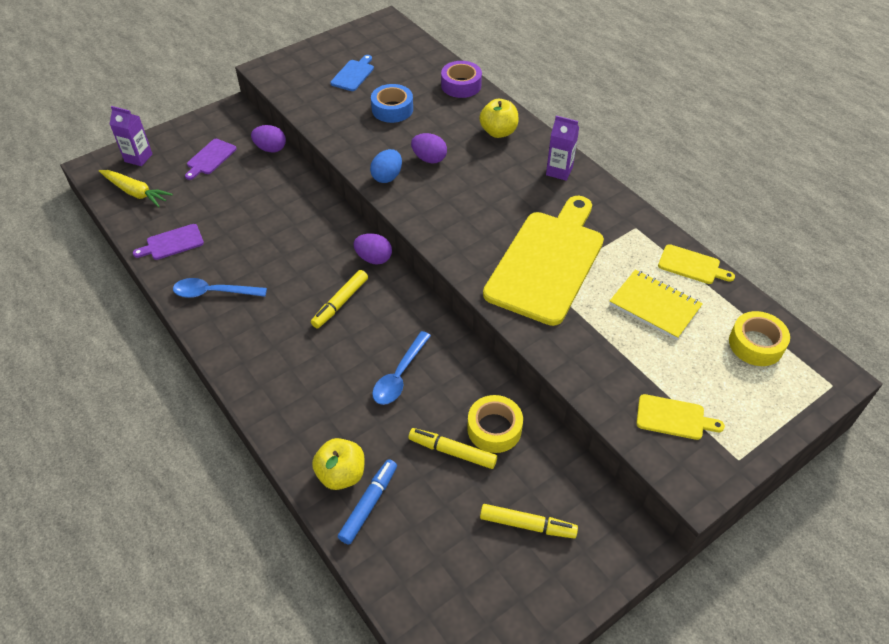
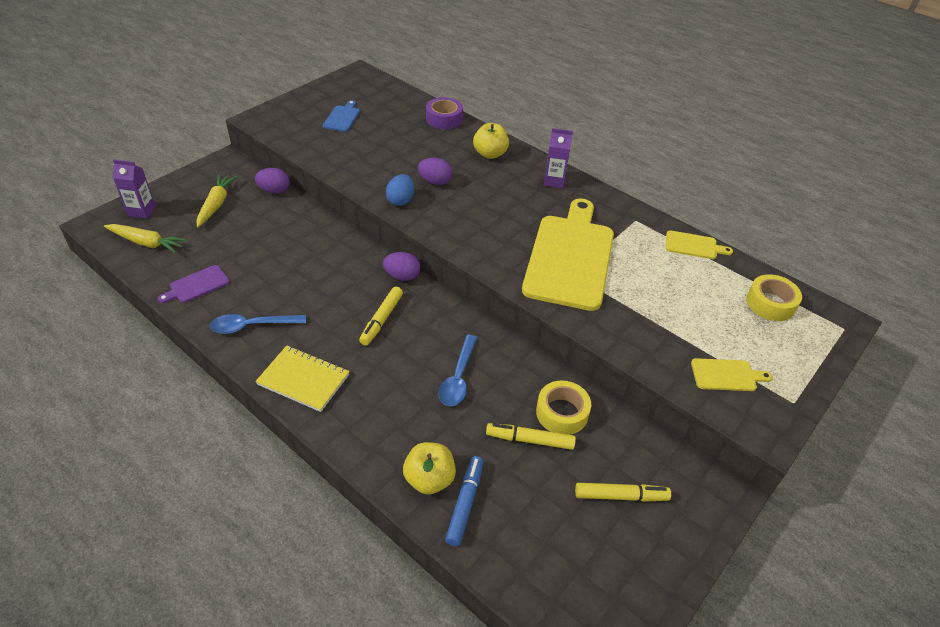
camera: 15 degrees left, 5 degrees down
purple cutting board [185,139,237,180] -> yellow carrot [197,174,237,227]
blue tape [371,84,413,123] -> none
yellow notebook [609,269,703,340] -> yellow notebook moved to [255,345,350,412]

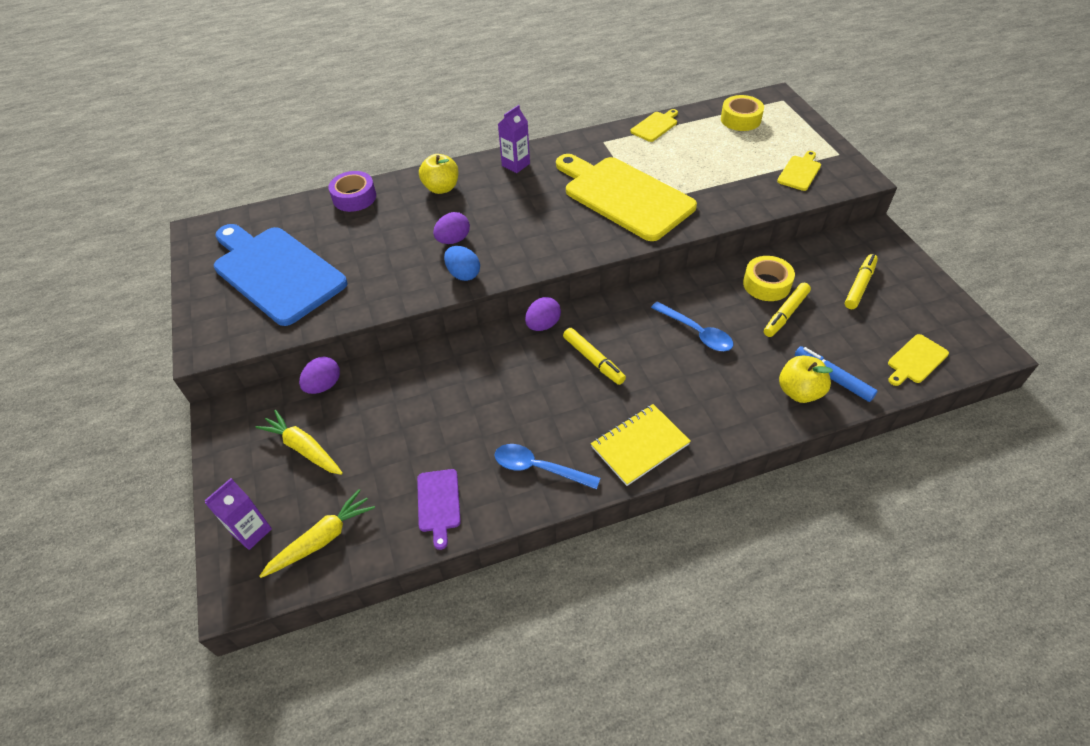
camera: 55 degrees left, 5 degrees up
blue spoon [210,314,306,334] -> blue spoon turned 90 degrees clockwise [494,444,600,490]
blue cutting board [323,100,360,132] -> blue cutting board [214,224,347,326], size x2.38
none -> yellow cutting board [888,334,949,386]

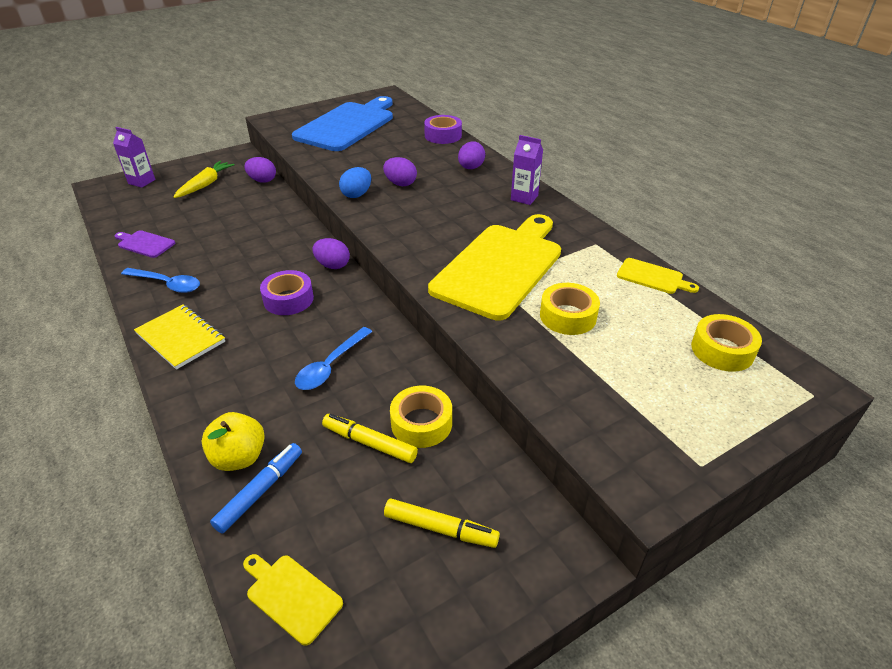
camera: 75 degrees right, 10 degrees down
yellow carrot [259,489,375,578] -> none
purple cutting board [417,469,461,550] -> purple cutting board turned 45 degrees clockwise [115,230,175,258]
yellow apple [419,154,458,194] -> purple egg [458,141,485,169]
blue spoon [494,444,600,490] -> blue spoon turned 105 degrees clockwise [121,268,200,293]
yellow marker [563,328,626,385] -> purple tape [260,270,314,315]
yellow cutting board [777,151,821,191] -> none
none -> yellow tape [540,283,600,335]

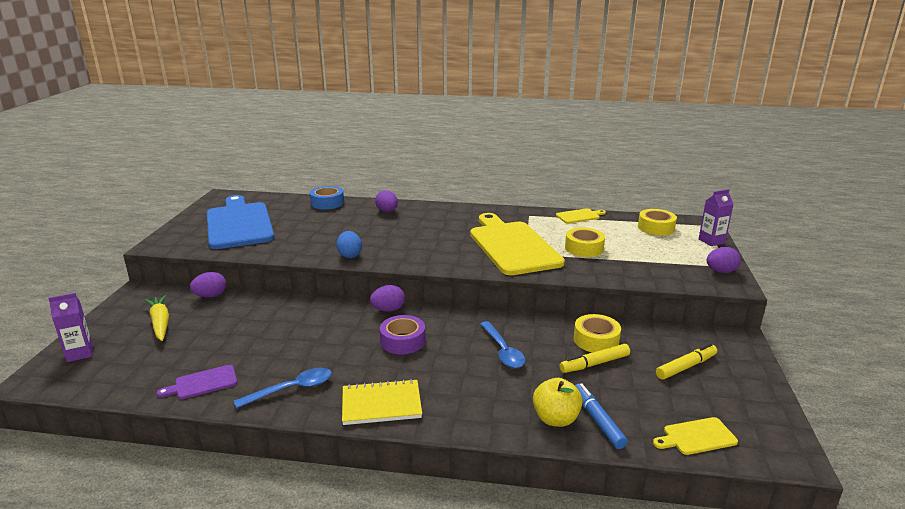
camera: 50 degrees left, 15 degrees down
purple egg [383,157,417,186] -> purple egg moved to [707,247,741,273]
purple tape [424,115,462,144] -> blue tape [310,186,344,209]
purple carton [511,135,543,205] -> purple carton moved to [699,189,734,246]

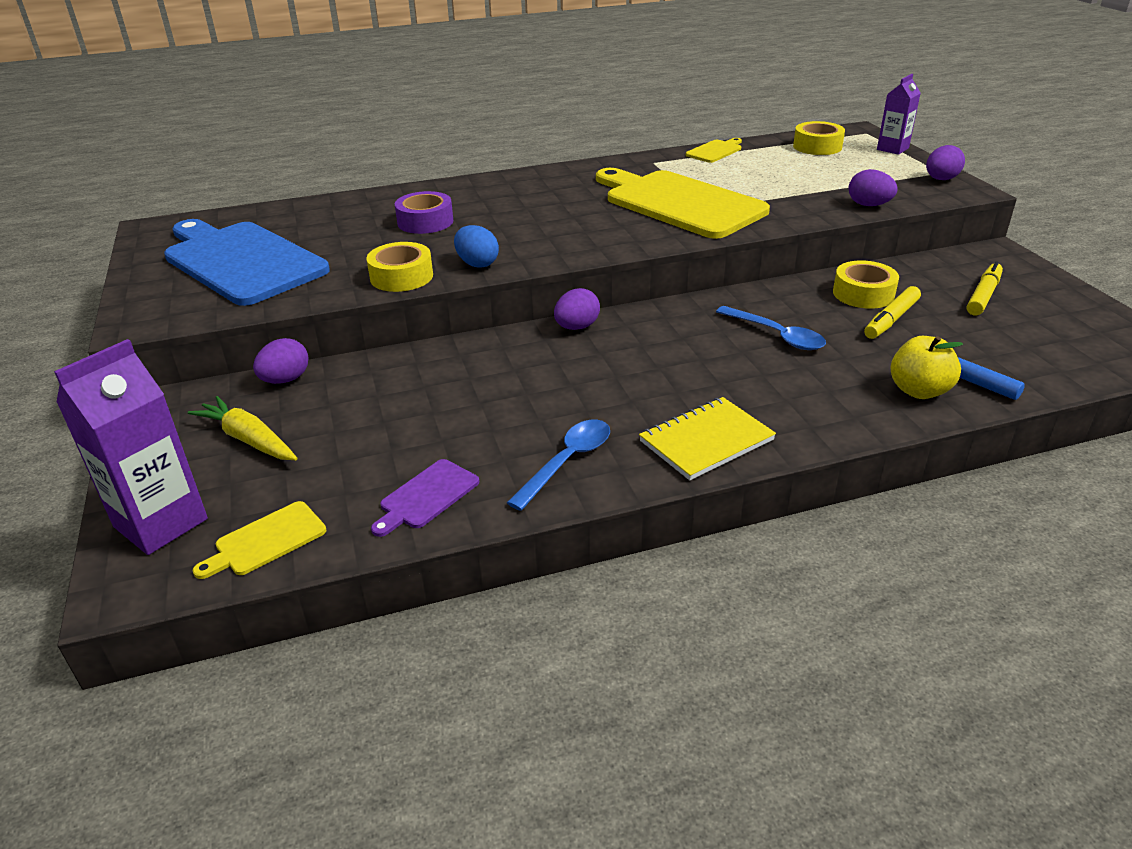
camera: 25 degrees left, 10 degrees up
purple carton [48,293,93,362] -> purple carton [54,339,208,555], size x1.63
blue tape [310,186,344,209] -> none
purple egg [375,190,398,212] -> purple egg moved to [849,169,898,206]
purple tape [380,315,426,354] -> purple tape moved to [395,191,453,234]
yellow tape [565,227,605,257] -> yellow tape moved to [366,242,433,292]
yellow cutting board [653,417,738,455] -> yellow cutting board moved to [193,501,326,579]

